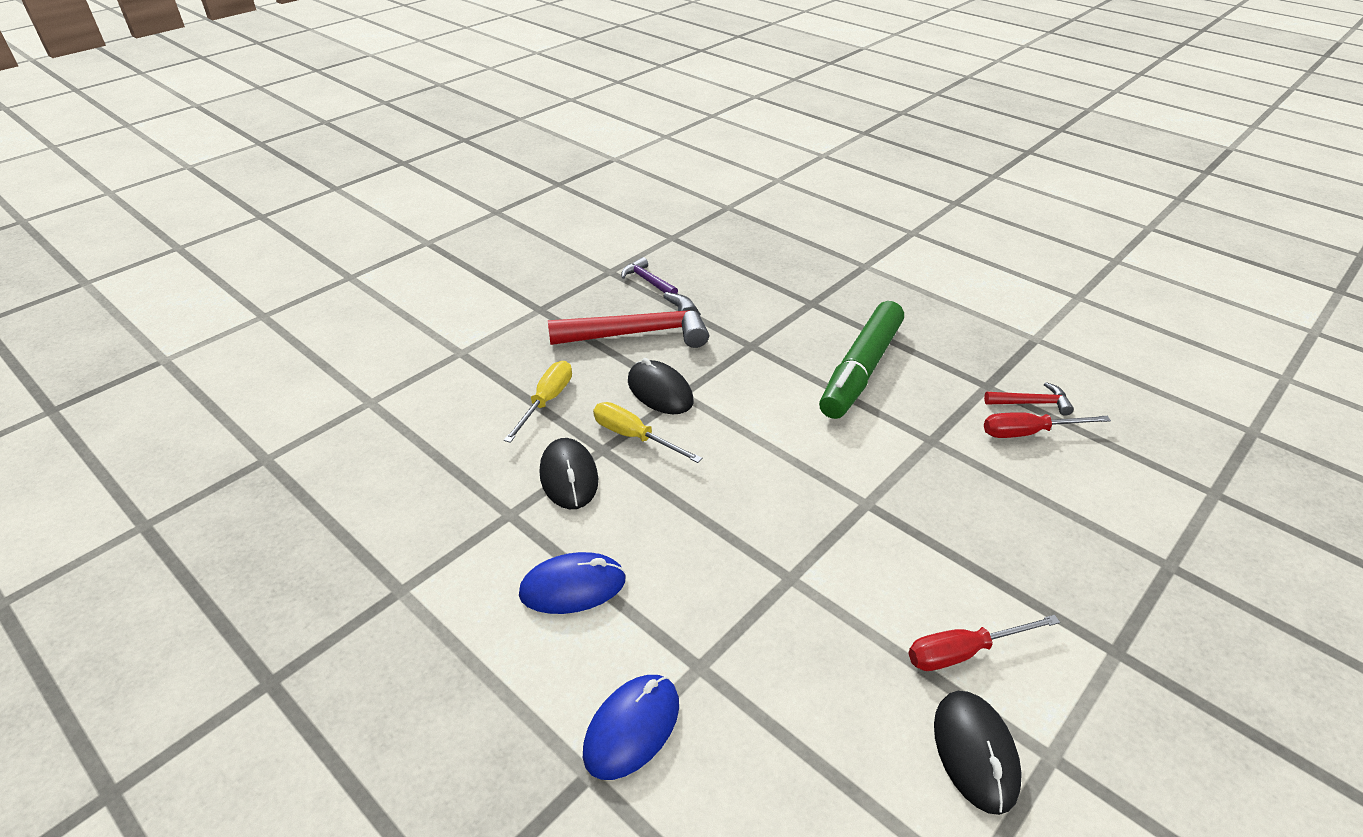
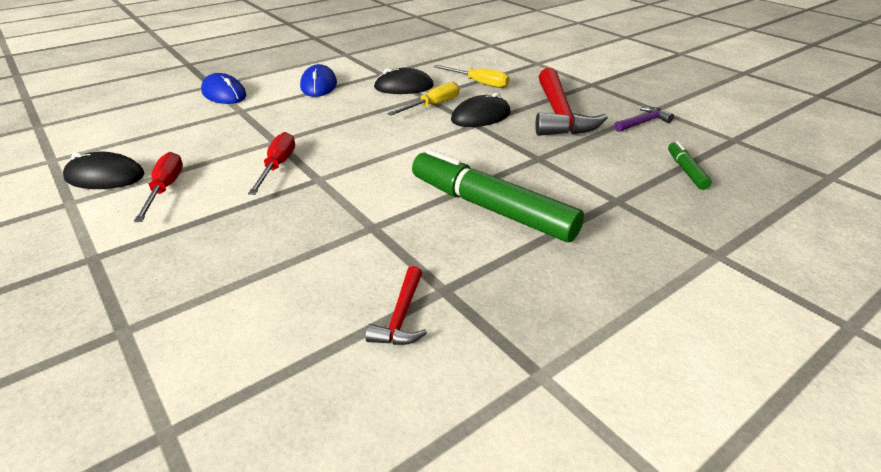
camera: 100 degrees right, 5 degrees down
red screwdriver [984,412,1111,438] -> red screwdriver moved to [248,132,295,195]
none -> green marker [668,141,712,190]

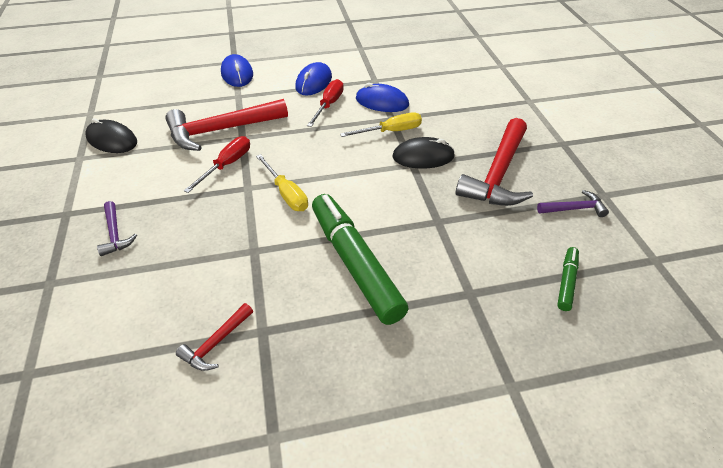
camera: 25 degrees right, 10 degrees up
red screwdriver [134,152,183,222] -> red screwdriver moved to [307,79,344,127]
black mouse [374,68,434,94] -> blue mouse [356,83,409,112]
yellow screwdriver [433,65,510,88] -> yellow screwdriver moved to [256,154,308,211]
none -> purple hammer [97,201,137,256]
none -> red hammer [165,99,288,151]

